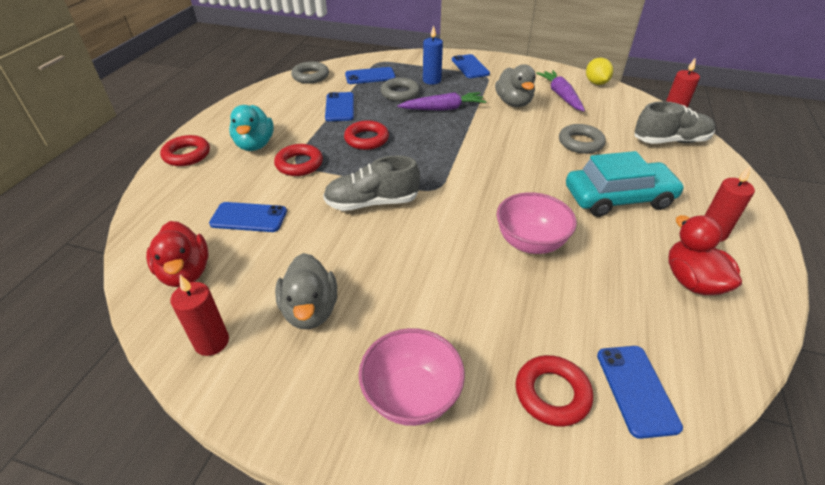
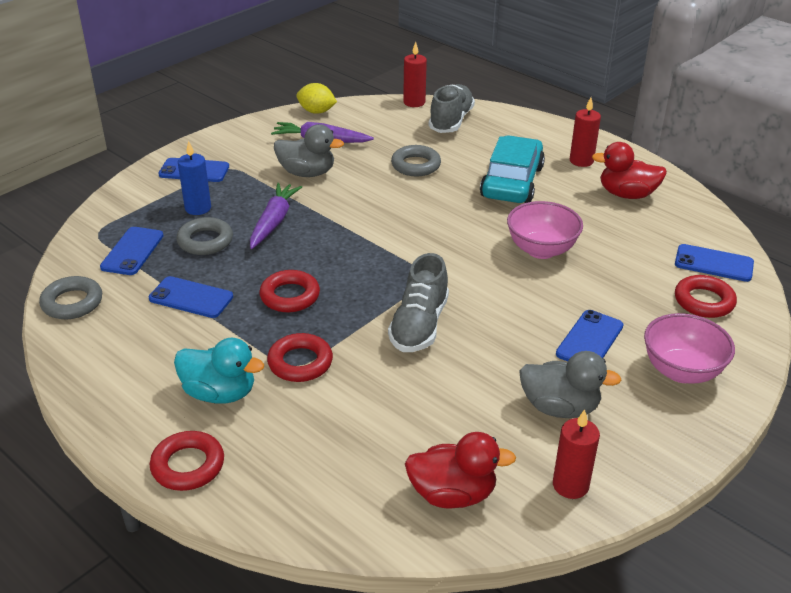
camera: 65 degrees left, 5 degrees down
blue phone [209,202,287,232] -> blue phone moved to [556,310,624,362]

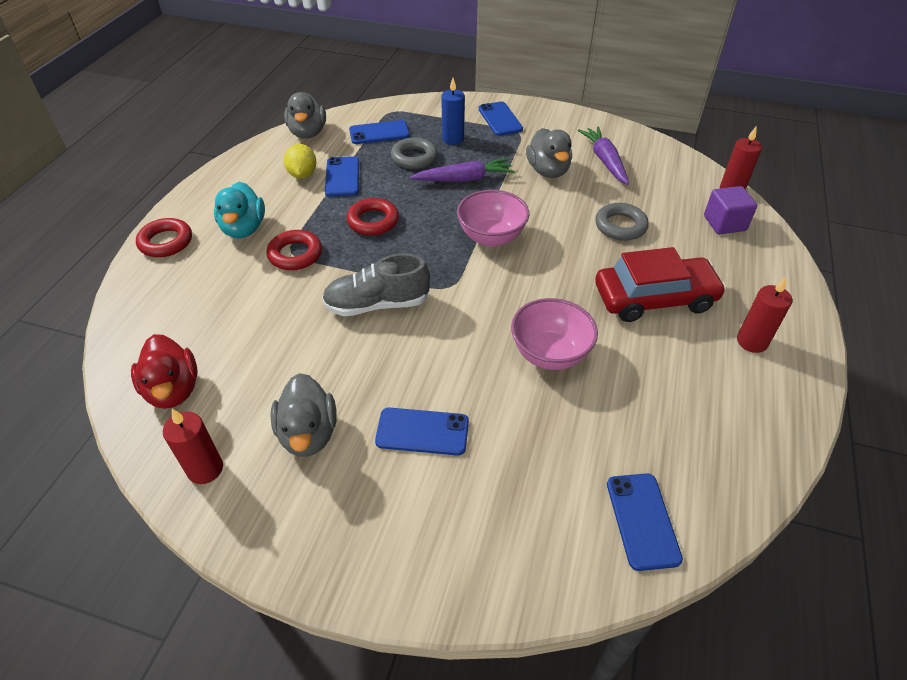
camera: 65 degrees right, 10 degrees up
grey ring [39,276,102,319] -> grey duck [284,92,326,139]
yellow lemon [297,83,337,114] -> yellow lemon moved to [284,144,317,179]
grey shoe [429,84,475,133] -> purple cube [704,186,757,234]
turquoise car [480,135,545,203] -> red car [595,247,726,322]
red duck [592,142,667,199] -> none
pink bowl [644,313,735,384] -> pink bowl moved to [457,190,529,247]
red ring [675,275,737,318] -> none

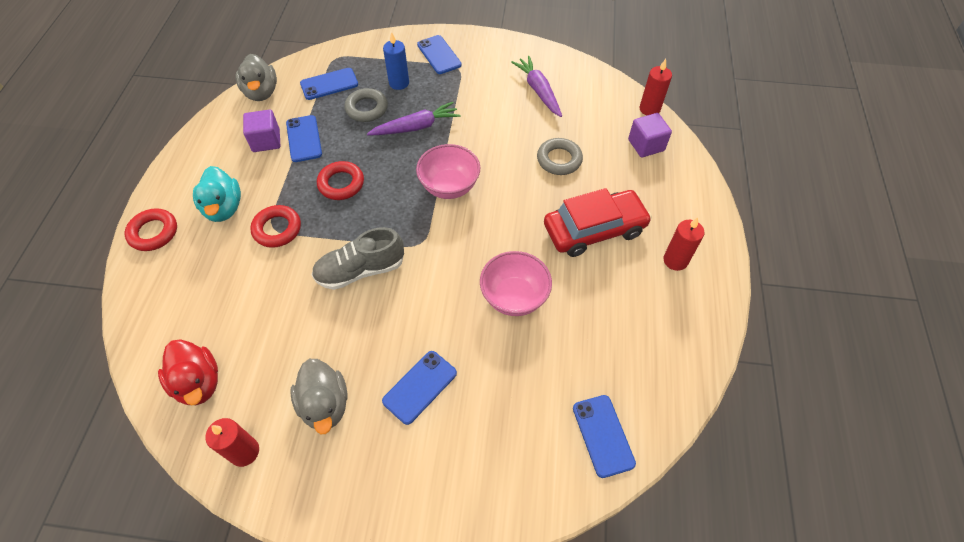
camera: 10 degrees left, 10 degrees up
yellow lemon [284,144,317,179] -> purple cube [243,110,280,152]
blue phone [375,408,469,456] -> blue phone turned 45 degrees counterclockwise [382,351,457,425]
grey duck [526,128,572,178] -> none

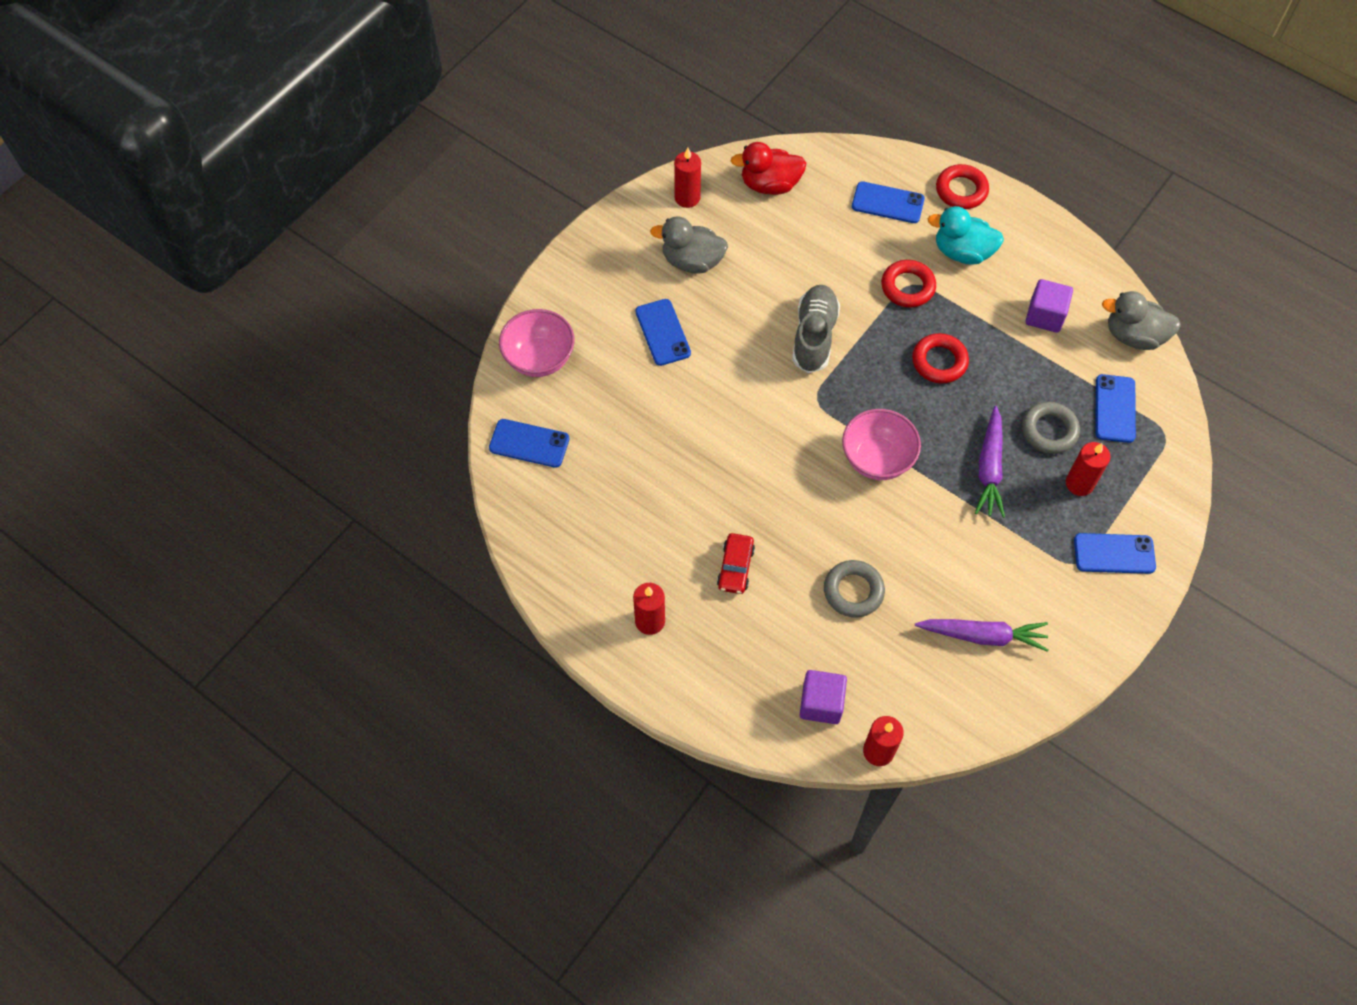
camera: 120 degrees right, 5 degrees up
blue phone [286,115,322,162] -> blue phone moved to [852,181,925,223]
blue candle [383,32,409,90] -> red candle [1066,442,1110,496]
pink bowl [480,251,552,316] -> pink bowl moved to [499,309,575,377]
red car [544,188,652,257] -> red car [717,533,755,594], size x0.51

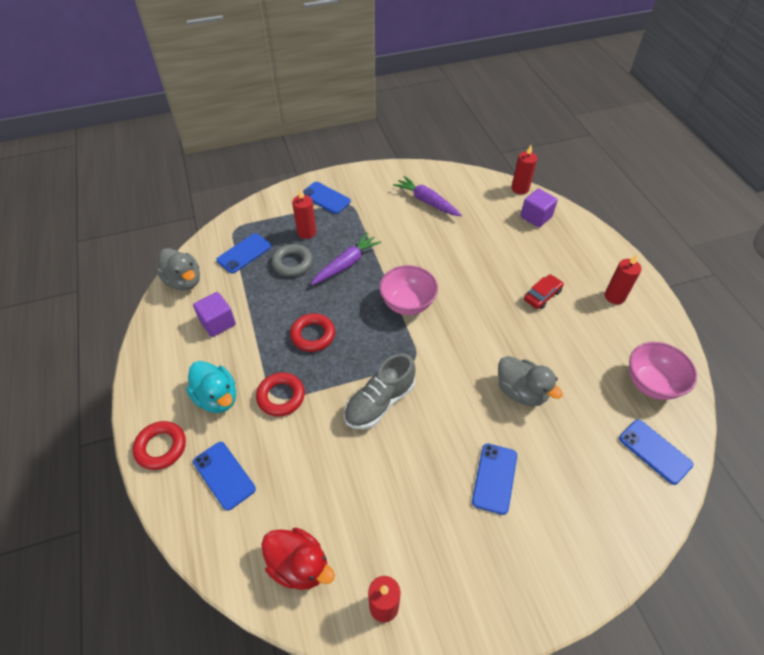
camera: 145 degrees left, 10 degrees down
pink bowl [499,309,575,377] -> pink bowl moved to [629,342,697,400]
grey duck [650,217,728,274] -> grey duck moved to [498,356,563,407]
grey ring [824,560,885,618] -> none

